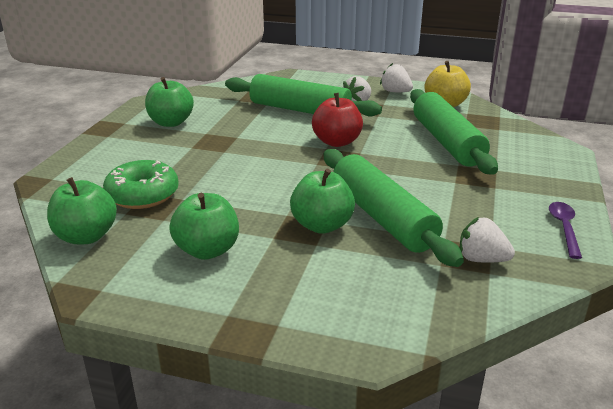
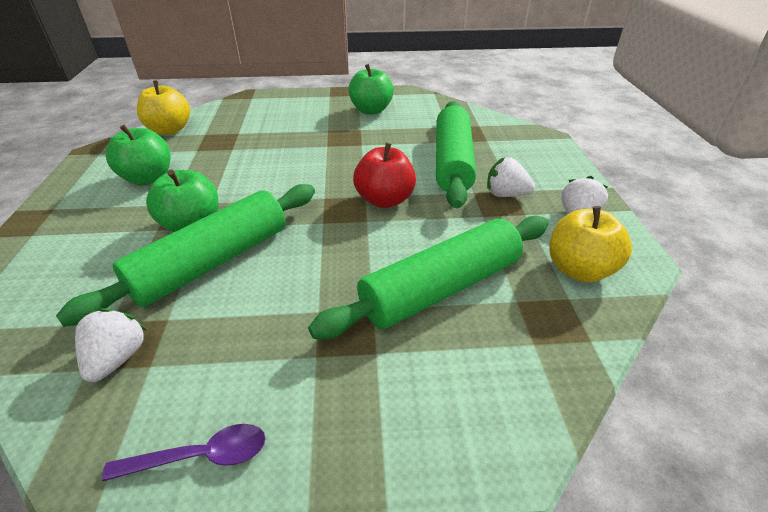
camera: 70 degrees right, 10 degrees up
green apple [47,177,117,244] -> yellow apple [137,81,190,135]
green donut [103,160,179,209] -> none

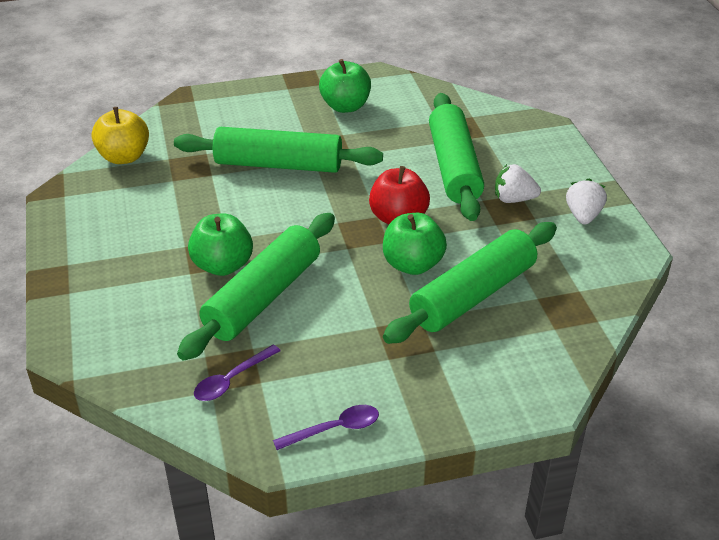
camera: 10 degrees left, 0 degrees up
white strawberry [75,308,147,382] -> purple spoon [194,344,281,401]
green apple [106,125,171,185] -> green apple moved to [383,213,447,275]
yellow apple [550,206,632,282] -> none
none -> green rolling pin [174,127,383,173]

